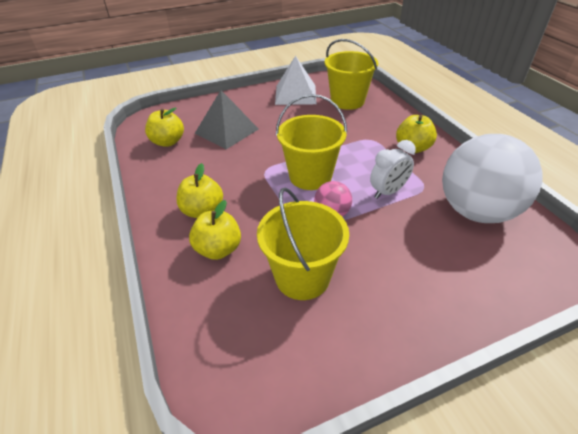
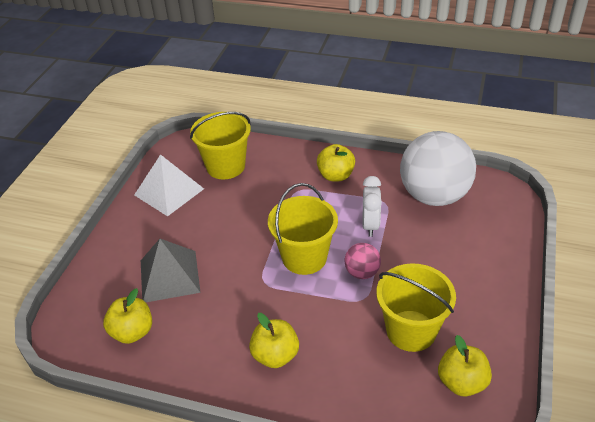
camera: 50 degrees left, 0 degrees up
yellow apple [189,200,241,260] -> yellow apple moved to [438,335,492,397]

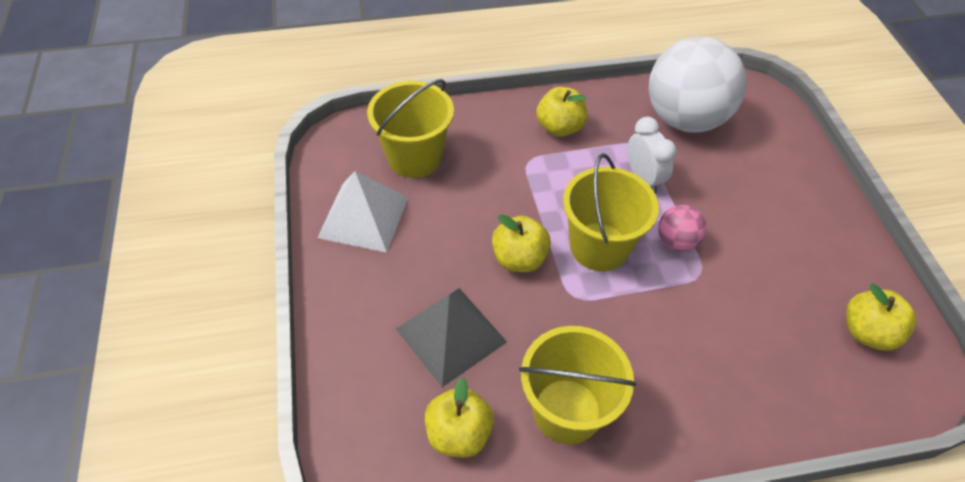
camera: 30 degrees left, 10 degrees up
yellow apple [249,313,299,368] -> yellow apple moved to [492,214,551,272]
yellow bucket [376,263,456,352] -> yellow bucket moved to [519,326,637,444]

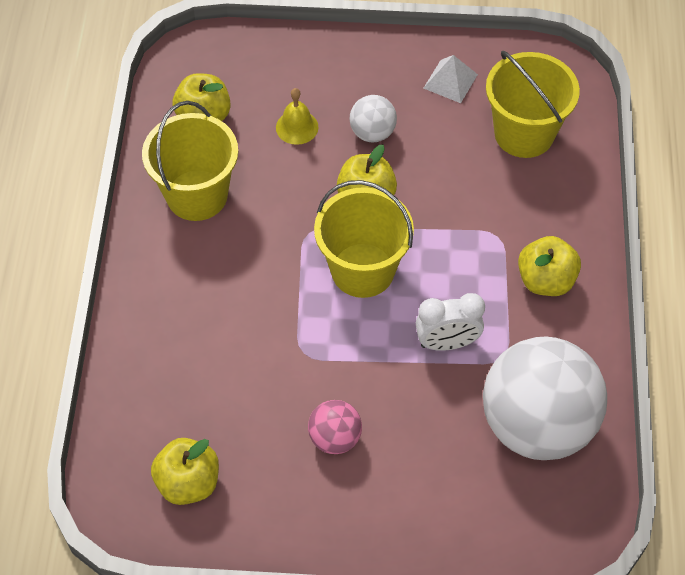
camera: 105 degrees right, 5 degrees up
white pyramid [317,171,409,253] -> white pyramid [423,55,478,103], size x0.57
grey pyramid [396,288,507,387] -> yellow bell [276,88,319,145]
pink ball [658,205,707,252] -> pink ball moved to [308,400,362,454]
none -> white ball [350,95,397,143]

